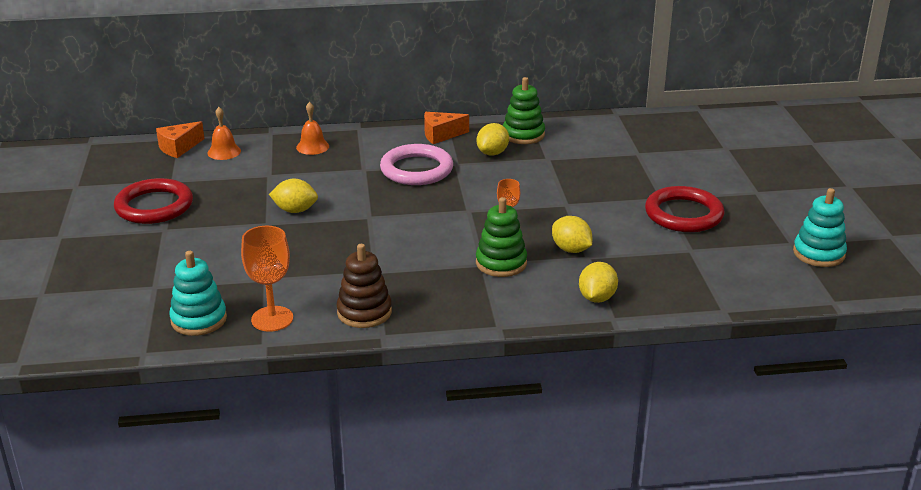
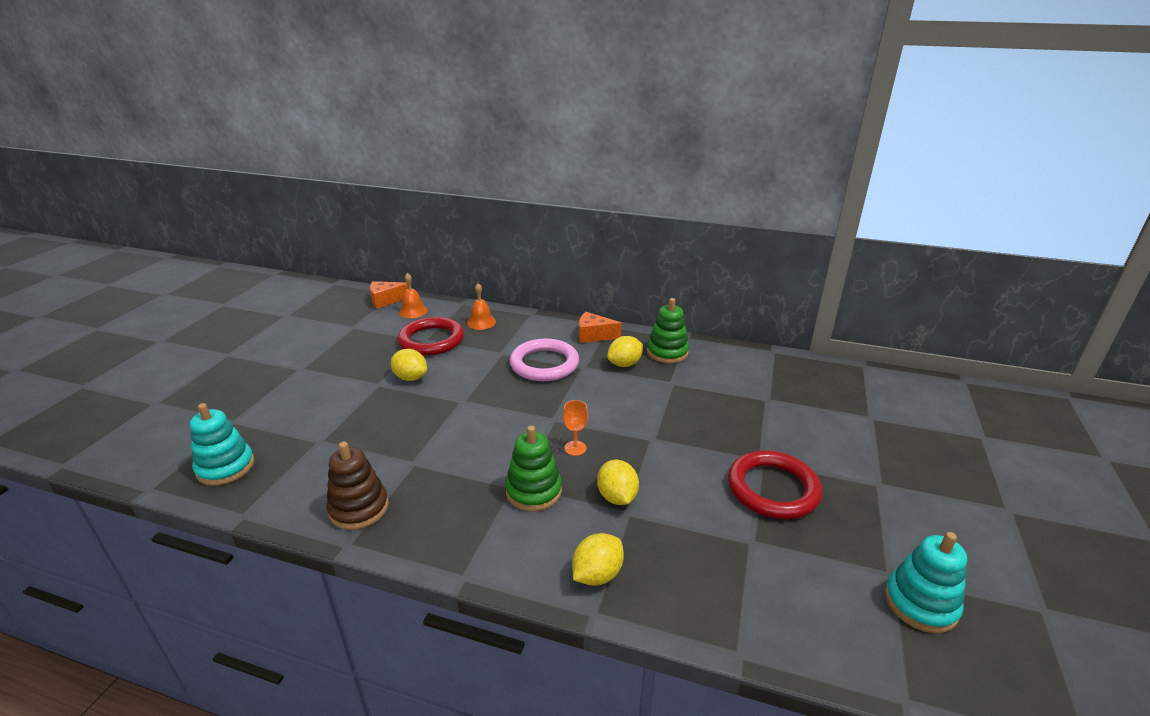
camera: 25 degrees right, 0 degrees up
red ring [114,178,193,224] -> red ring moved to [398,317,464,355]
orange goblet [241,226,293,332] -> none

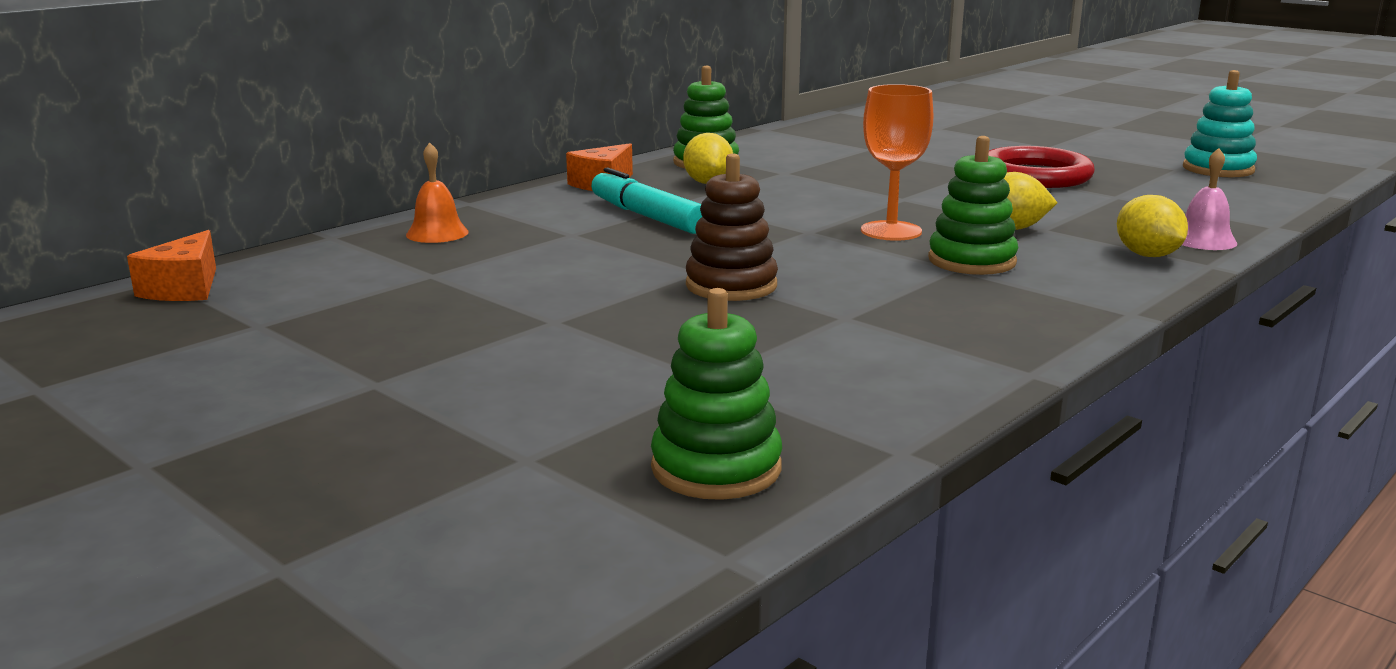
camera: 65 degrees left, 10 degrees down
turquoise stacking toy [190,403,254,486] -> green stacking toy [651,288,782,500]
brown stacking toy [326,442,389,530] -> brown stacking toy moved to [686,153,778,301]
yellow lemon [391,349,427,381] -> none
red ring [398,317,464,355] -> none
orange bell [399,273,428,318] -> none
pink ring [510,339,579,381] -> turquoise marker [591,167,702,234]
orange goblet [563,400,588,456] -> orange goblet [861,84,934,241], size x1.75
none -> pink bell [1182,148,1237,250]

